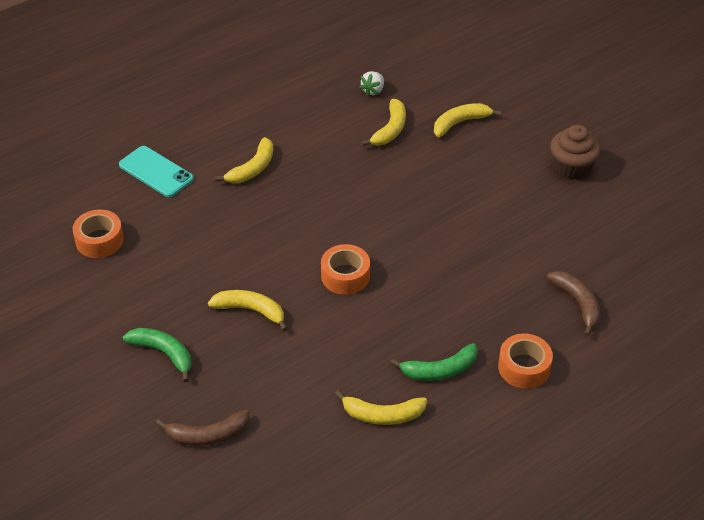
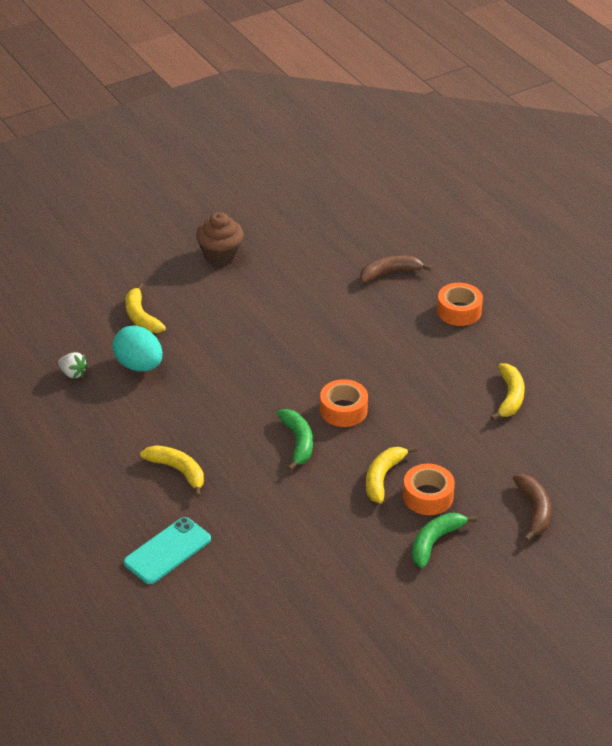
camera: 85 degrees left, 5 degrees down
orange tape [72,210,124,258] -> orange tape moved to [403,464,455,515]
yellow banana [361,99,406,146] -> turquoise egg [112,325,163,372]
green banana [390,343,478,381] -> green banana moved to [277,409,313,471]

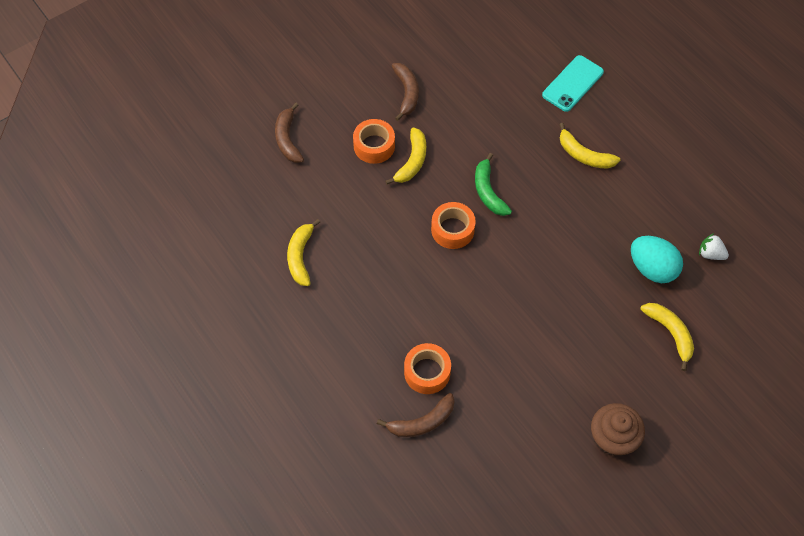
camera: 175 degrees right, 20 degrees up
green banana [412,513,478,568] -> none
orange tape [437,283,483,326] -> orange tape moved to [404,343,451,394]
none -> brown banana [392,63,419,121]

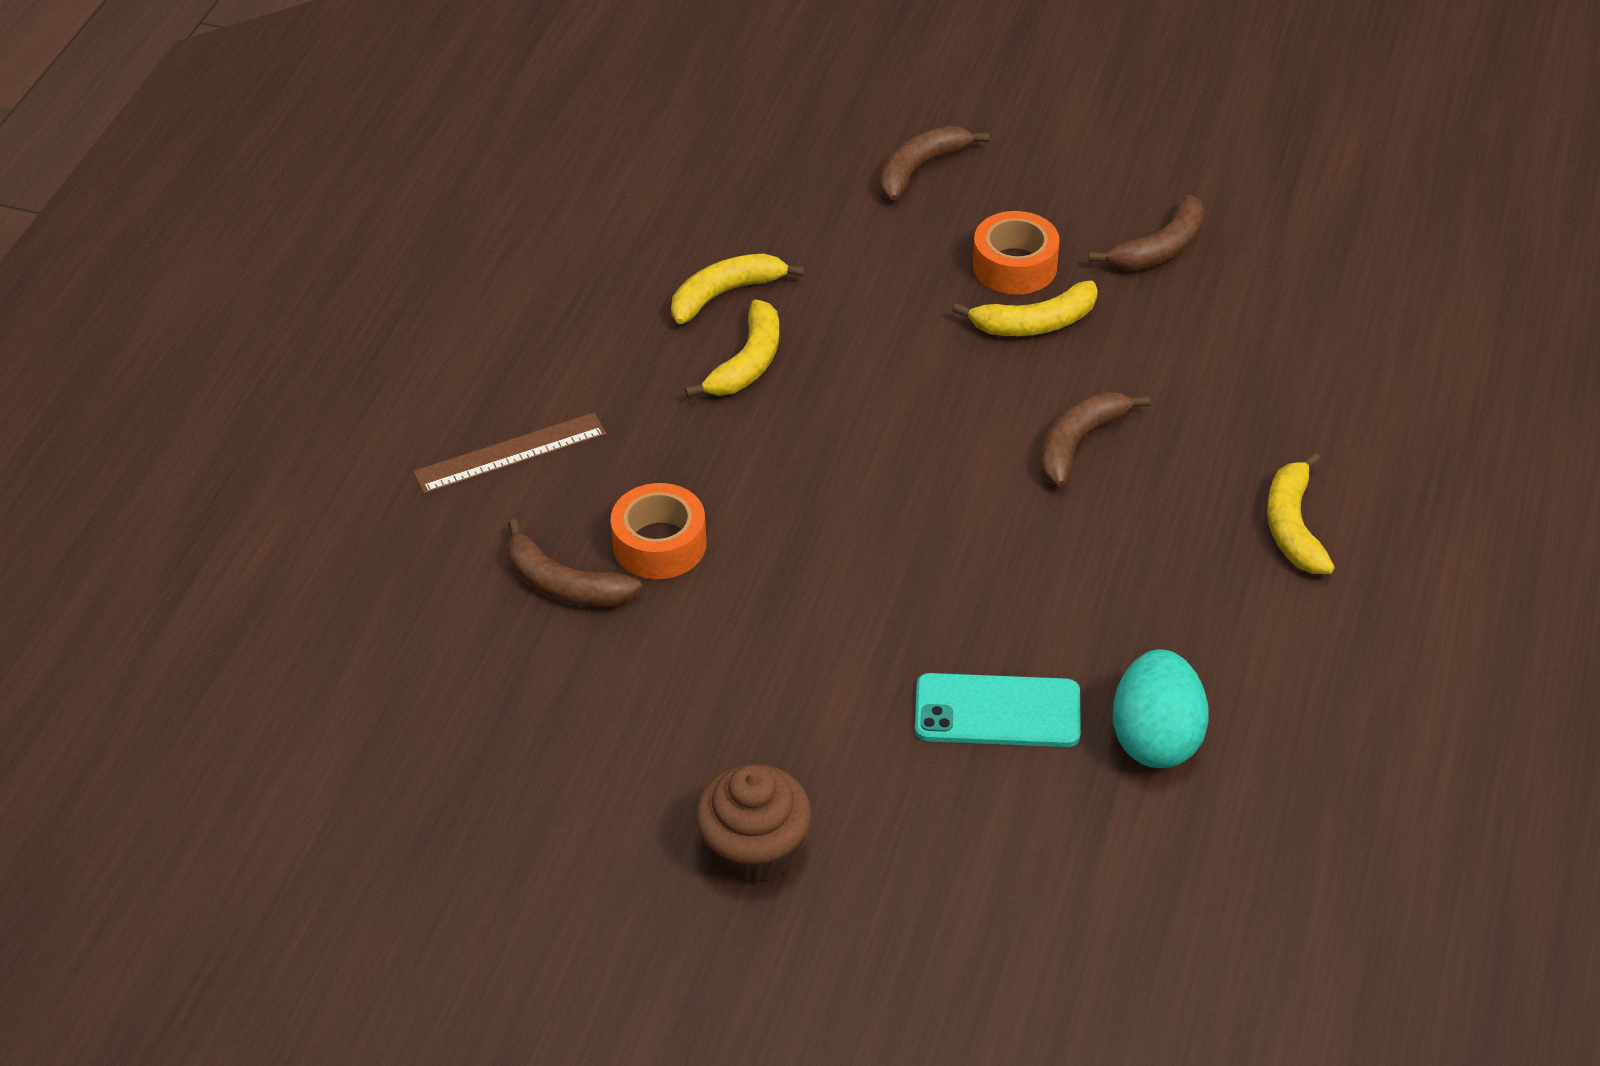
camera: 55 degrees right, 15 degrees down
orange tape [431,202,476,249] -> none
green banana [475,153,512,216] -> brown banana [1040,392,1151,487]
turquoise phone [542,55,604,112] -> turquoise phone moved to [915,673,1081,747]
yellow banana [640,303,694,371] -> yellow banana moved to [685,299,779,397]
white strawberry [699,233,729,260] -> none
none -> brown ruler [413,413,606,494]

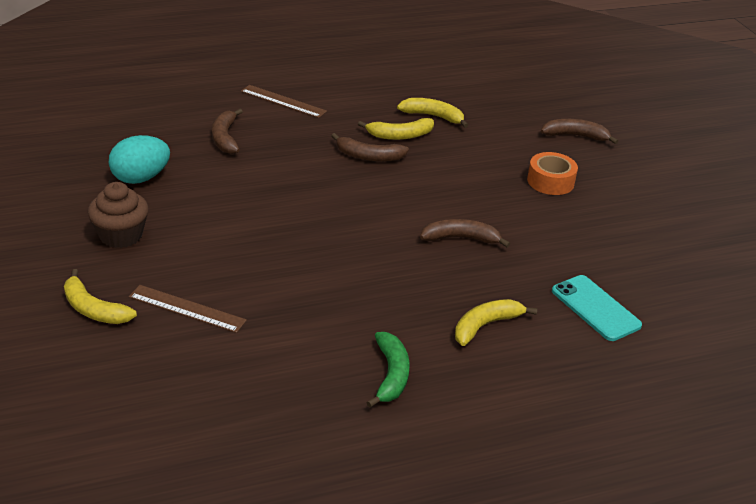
camera: 50 degrees right, 10 degrees down
orange tape [611,483,706,579] -> none
turquoise phone [915,673,1081,747] -> turquoise phone moved to [552,275,642,341]
yellow banana [952,280,1098,336] -> yellow banana moved to [64,269,137,324]
brown banana [1089,195,1204,270] -> brown banana moved to [331,133,409,162]
turquoise egg [1113,649,1209,768] -> turquoise egg moved to [109,135,170,184]
none -> brown ruler [129,285,247,333]
none -> green banana [367,332,410,408]

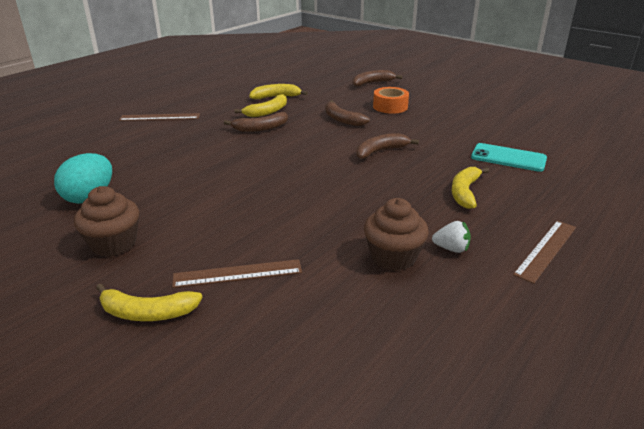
camera: 30 degrees left, 5 degrees down
brown banana [212,109,243,154] -> brown banana moved to [325,100,370,126]
green banana [367,332,410,408] -> white strawberry [432,221,471,253]
none -> brown cupcake [364,198,429,271]
none -> brown ruler [513,221,576,284]

